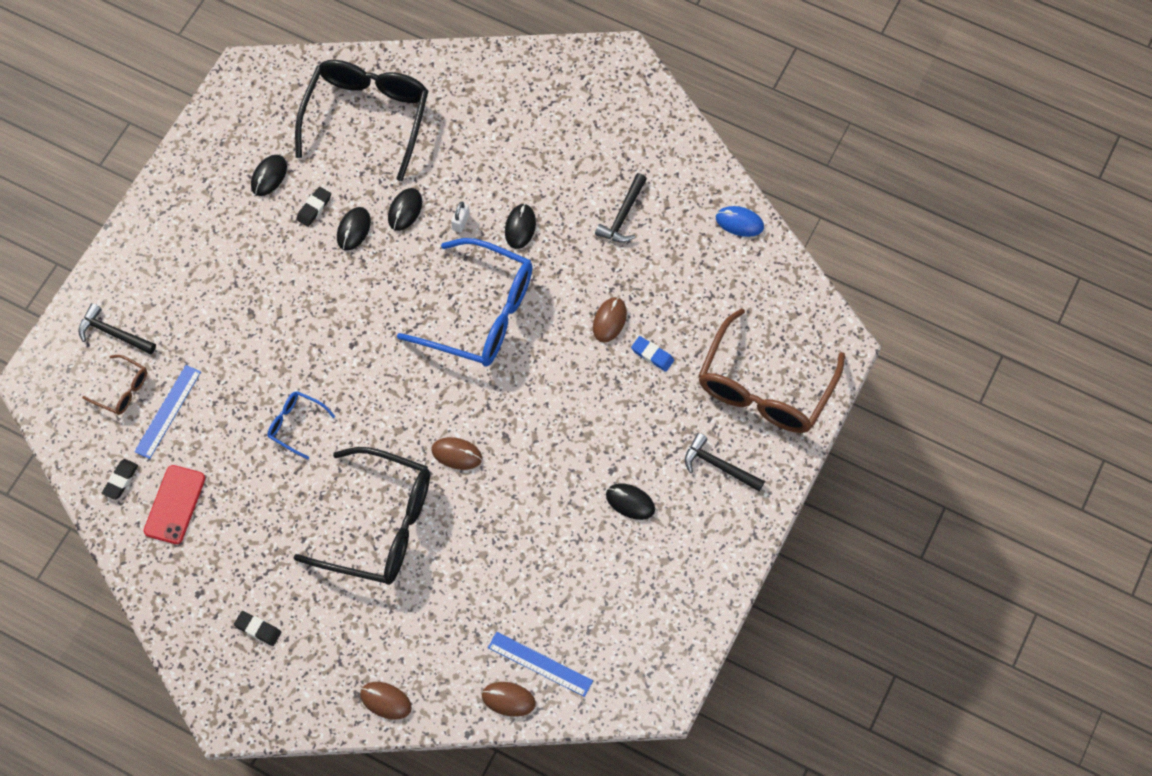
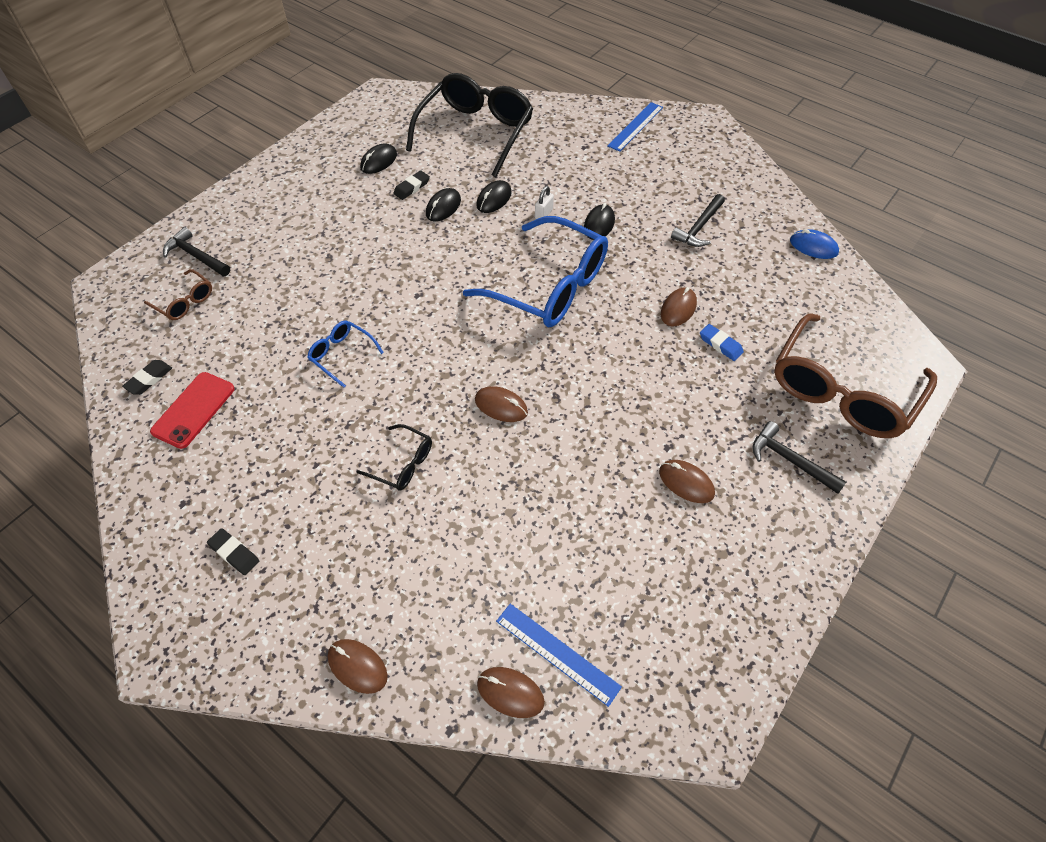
camera: 10 degrees right, 10 degrees down
blue ruler [134,365,201,459] -> blue ruler moved to [607,102,663,152]
black glasses [293,447,430,585] -> black glasses [356,424,432,490], size x0.45
black mouse [606,483,655,520] -> brown mouse [659,460,715,503]

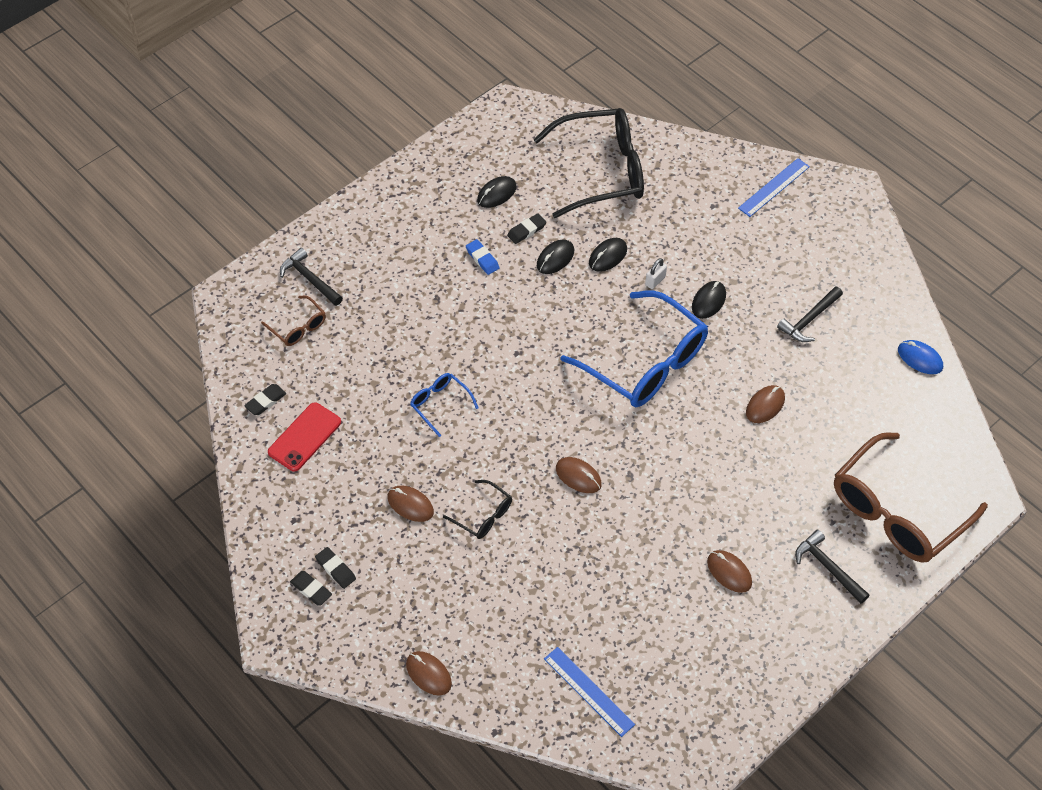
camera: 10 degrees right, 0 degrees up
black glasses [406,73,533,177] -> black glasses turned 45 degrees clockwise [533,108,644,218]
brown mouse [477,667,545,718] -> brown mouse moved to [387,485,434,522]
blue eraser [700,324,744,361] -> blue eraser moved to [466,239,500,275]
none -> black eraser [290,571,332,606]

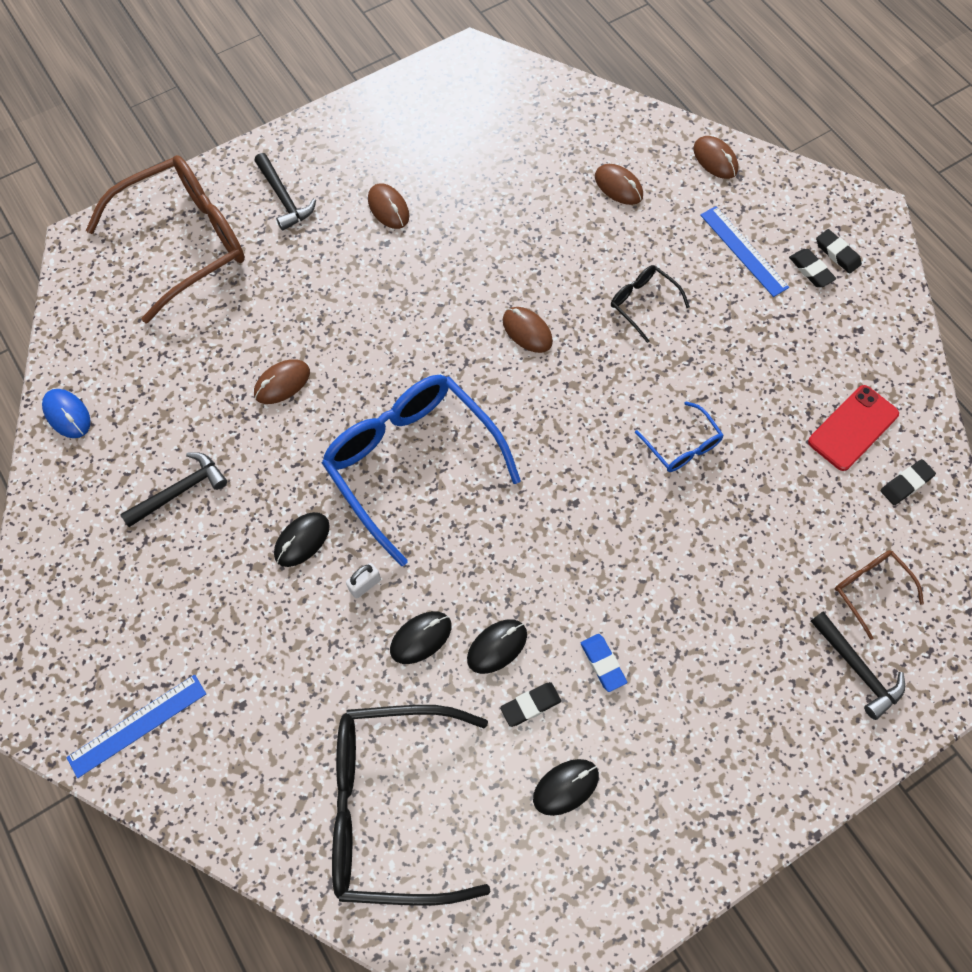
camera: 170 degrees left, 10 degrees up
brown mouse [387,485,434,522] -> brown mouse moved to [595,164,643,205]
blue ruler [544,647,635,737] -> blue ruler moved to [700,206,789,297]

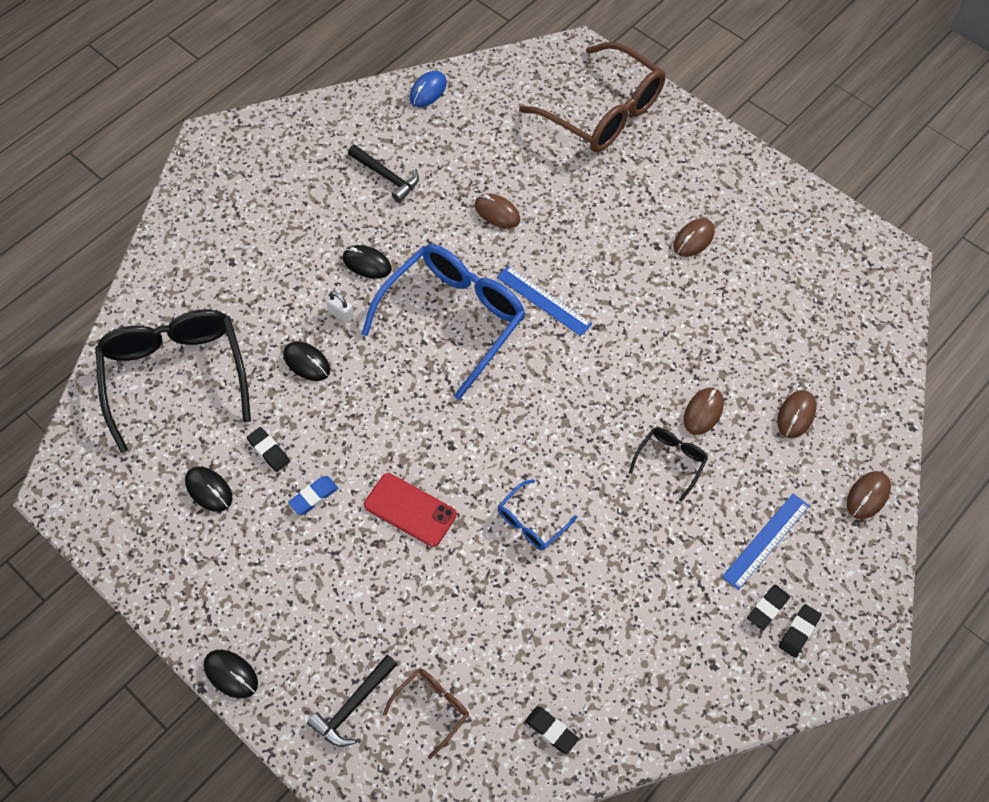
camera: 75 degrees right, 5 degrees down
blue ruler [66,674,206,778] -> blue ruler moved to [497,266,592,336]
black hammer [255,153,316,231] -> none
black mouse [467,619,527,674] -> black mouse moved to [204,650,258,698]
brown mouse [502,307,553,353] -> brown mouse moved to [684,387,724,435]
red phone [808,385,899,471] -> red phone moved to [364,473,457,547]

